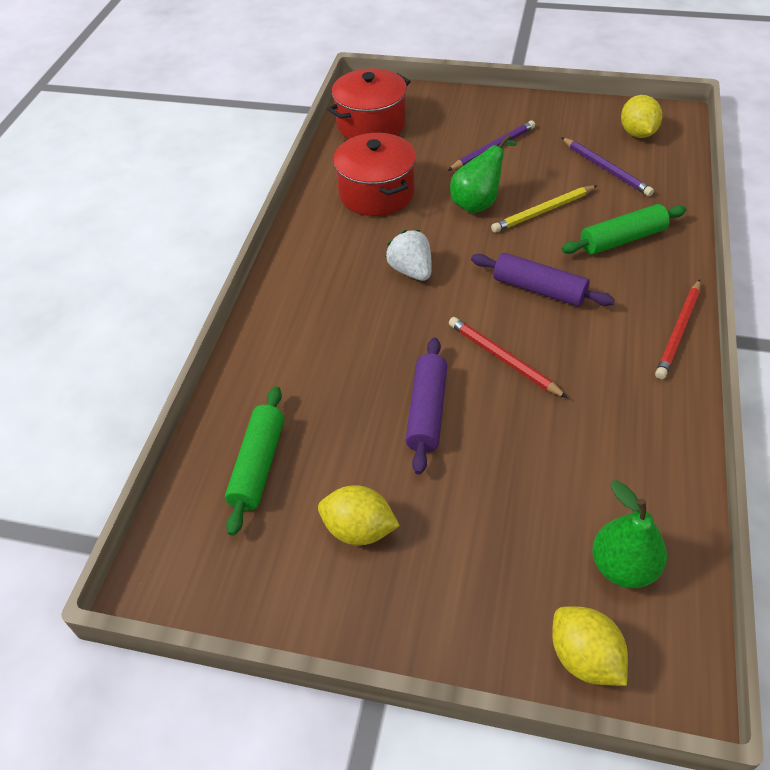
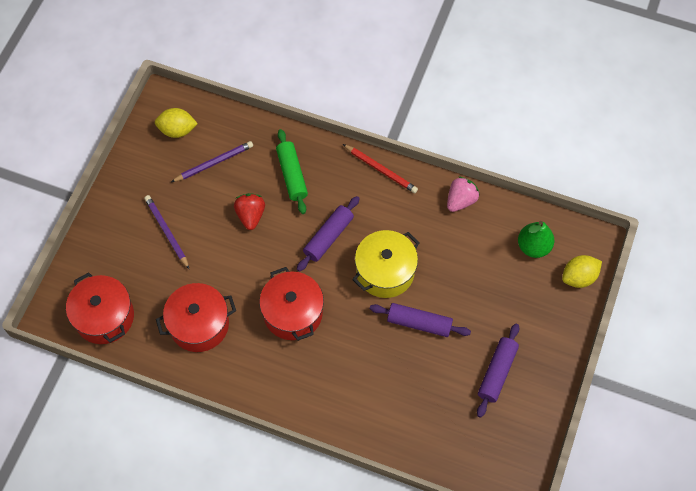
camera: 85 degrees left, 15 degrees up
green rolling pin [225,386,284,536] -> none
yellow lemon [318,486,400,545] -> purple rolling pin [477,324,519,418]
white strawberry [385,230,432,281] -> red pot [259,267,324,341]
red pencil [449,317,568,398] -> yellow pot [352,230,419,298]
green pear [450,134,517,213] -> none
yellow pencil [491,185,597,233] -> red strawberry [234,193,265,230]
none -> pink strawberry [447,176,480,212]

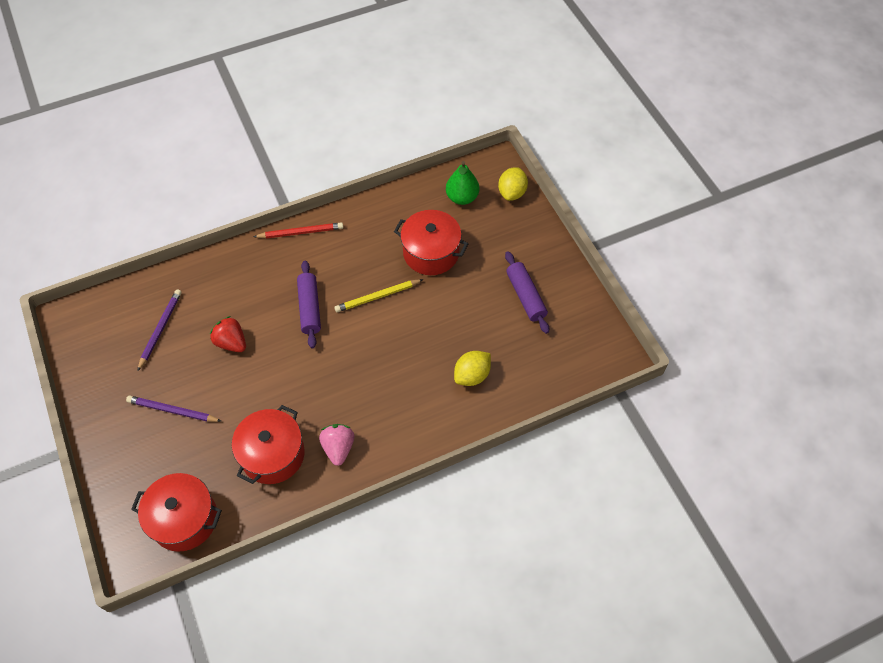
camera: 45 degrees left, 5 degrees down
yellow lemon [155,108,198,138] -> yellow lemon moved to [454,351,491,386]
red pot [259,267,324,341] -> red pot moved to [394,210,468,275]
green rolling pin [276,129,308,214] -> none
yellow pot [352,230,419,298] -> yellow pencil [334,279,423,312]
purple rolling pin [370,303,471,337] -> none
pink strawberry [447,176,480,212] -> pink strawberry moved to [319,424,354,466]

